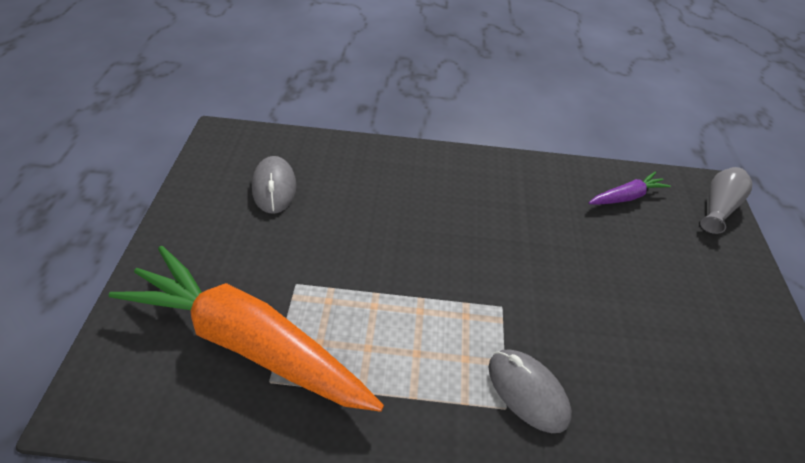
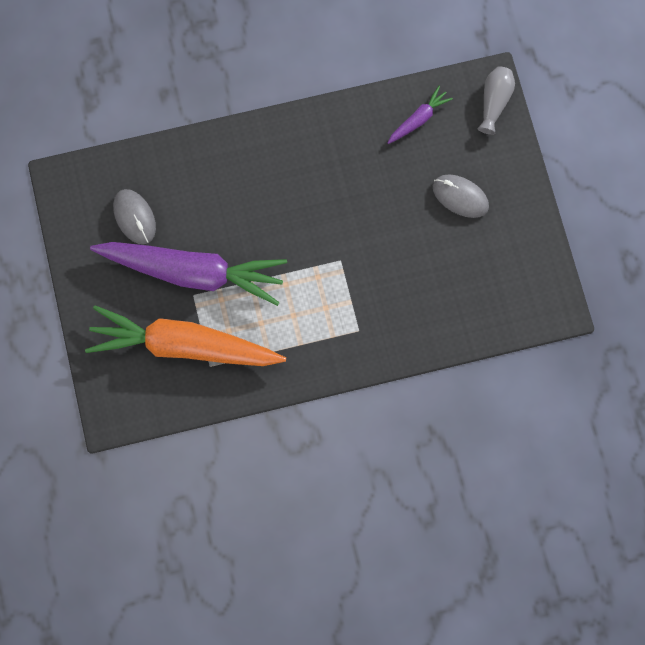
camera: 15 degrees left, 25 degrees up
grey mouse [488,349,572,433] -> grey mouse moved to [433,174,489,218]
none -> purple carrot [90,242,287,306]

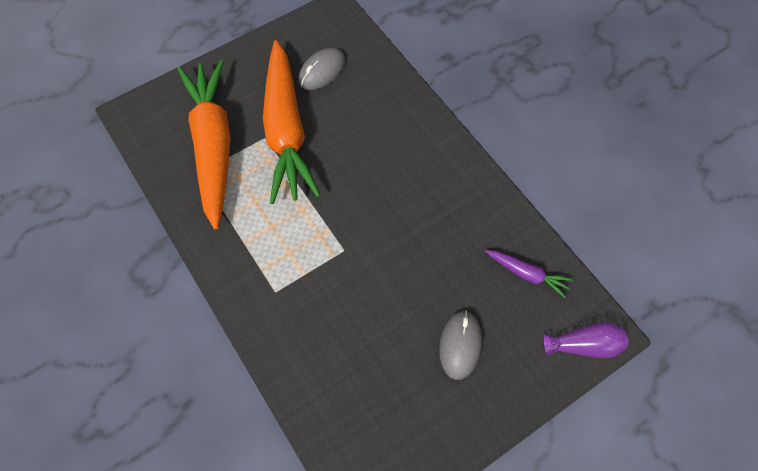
camera: 70 degrees right, 10 degrees down
purple carrot [90,242,287,306] -> orange carrot [263,40,321,204]
grey vase [477,66,515,135] -> purple vase [544,322,628,358]

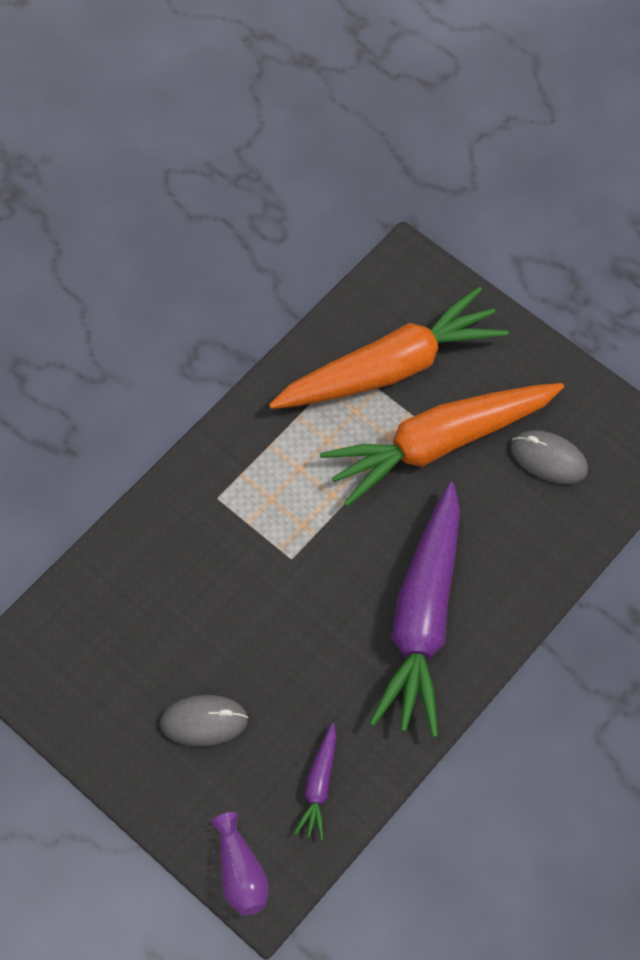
camera: 75 degrees right, 0 degrees up
none -> purple carrot [370,482,460,737]

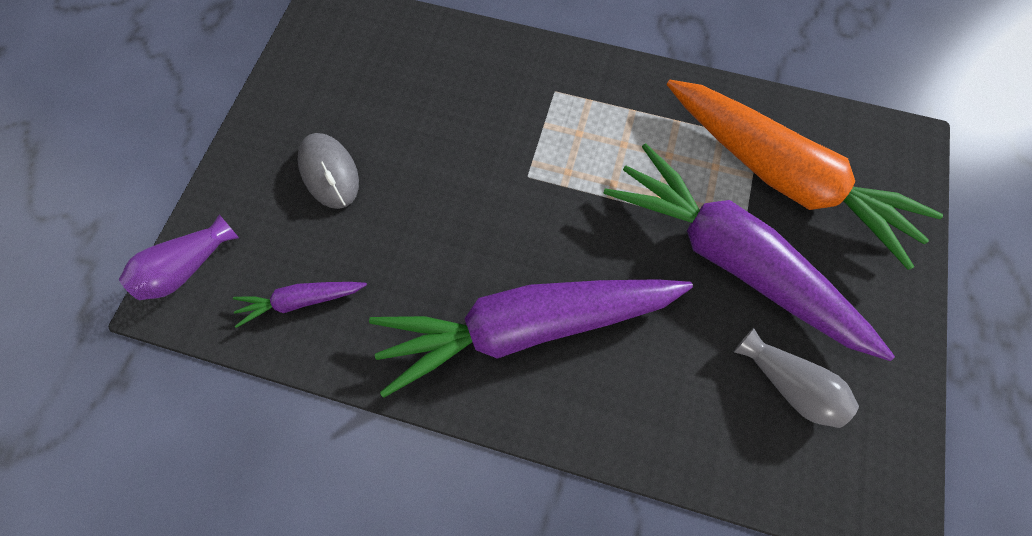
camera: 65 degrees right, 5 degrees up
orange carrot [320,383,564,507] -> purple carrot [603,143,895,361]
grey mouse [511,430,588,484] -> grey vase [734,328,859,428]

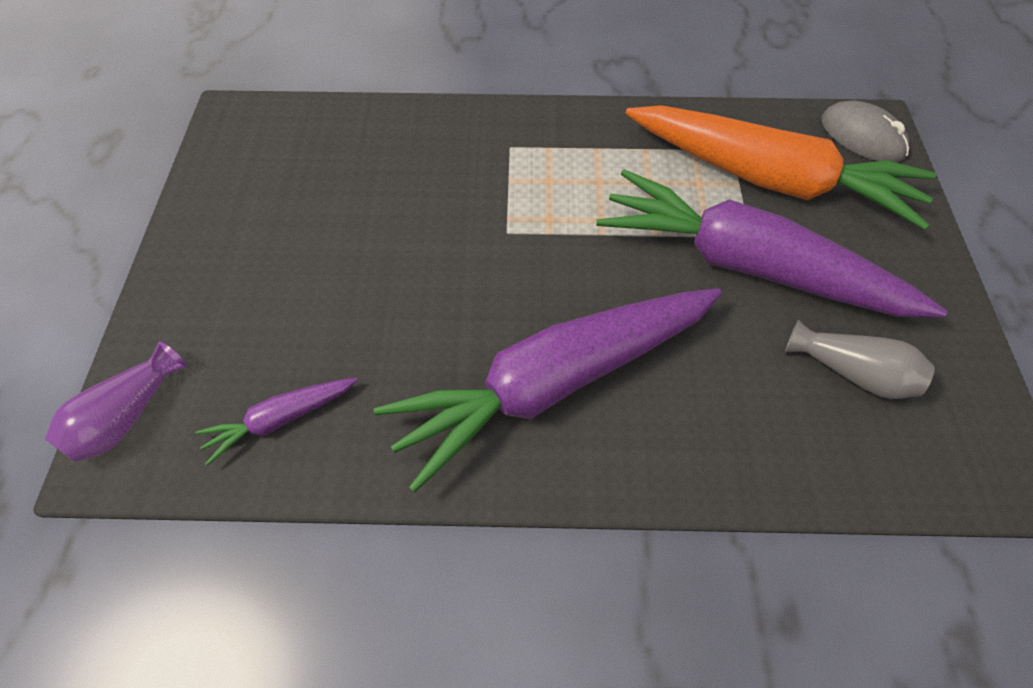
camera: 15 degrees left, 10 degrees down
grey mouse [297,133,359,209] -> grey mouse moved to [822,100,910,162]

